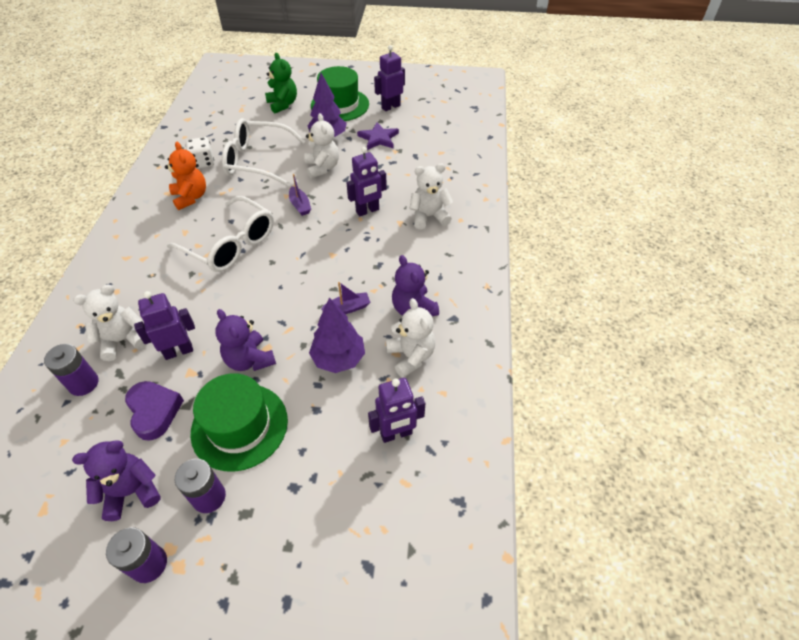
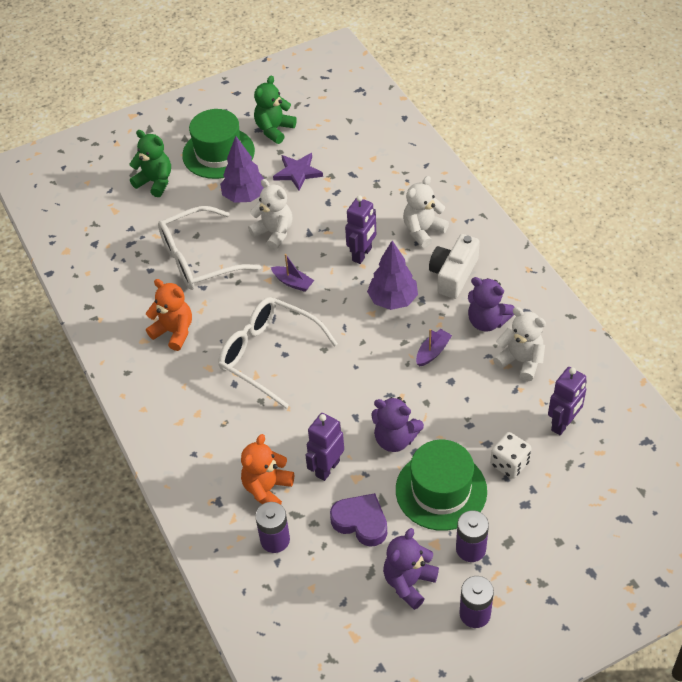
camera: 30 degrees left, 0 degrees up
white teddy bear [73,284,147,361] -> orange teddy bear [241,434,294,505]
white glasses [167,196,274,272] -> white glasses turned 150 degrees counterclockwise [218,297,338,408]
white dice [186,137,214,169] -> white dice moved to [490,432,531,479]
purple tree [309,297,365,373] -> purple tree moved to [367,241,418,310]
purple robot [374,45,405,111] -> green teddy bear [254,76,297,144]
none -> white camera [429,234,480,299]

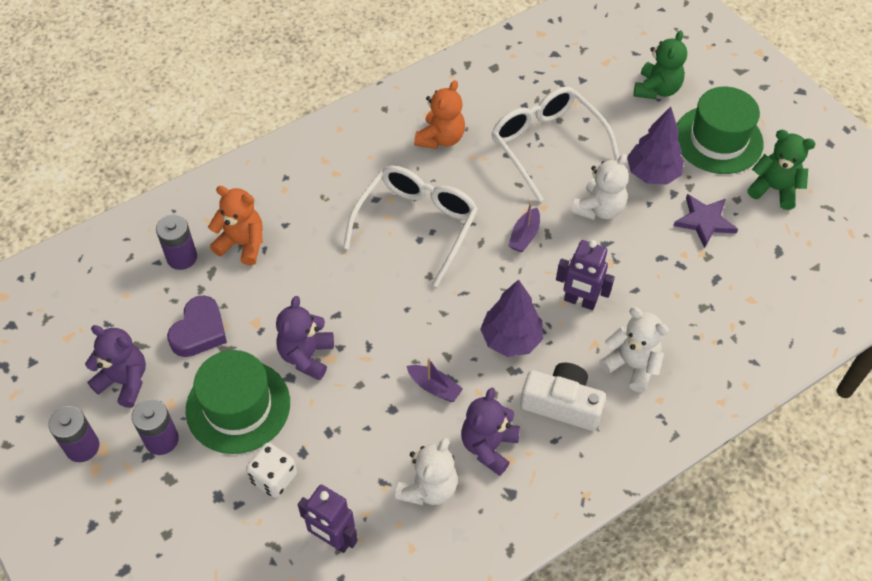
camera: 80 degrees right, 5 degrees up
purple robot [305,413,344,481] -> none

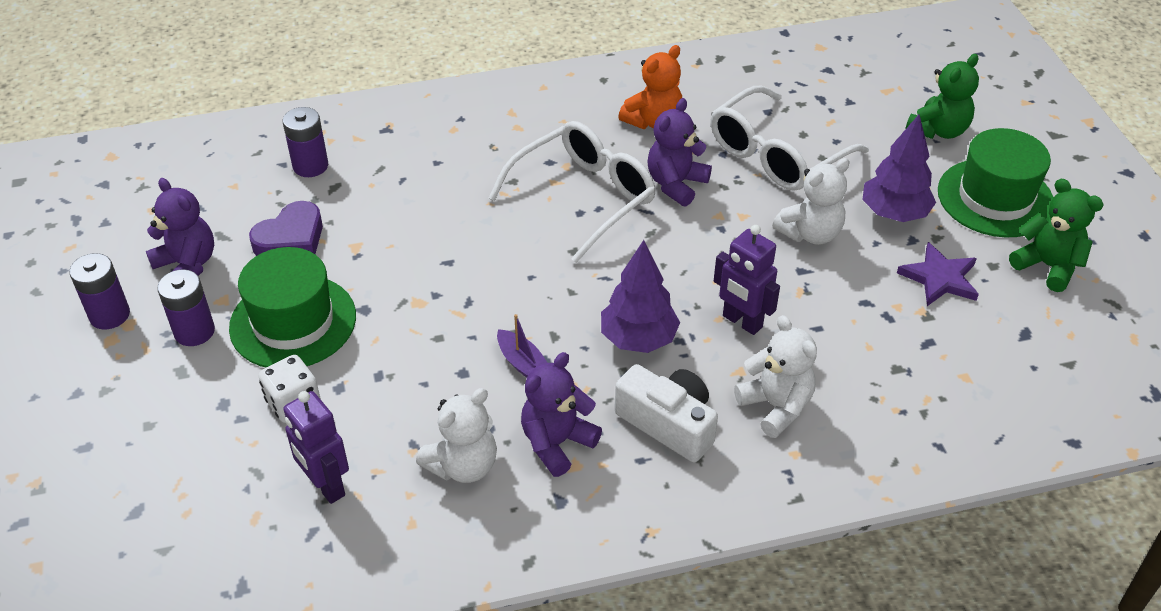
camera: 20 degrees right, 10 degrees down
orange teddy bear [208,186,263,266] -> none
purple teddy bear [276,296,334,380] -> purple teddy bear moved to [647,98,712,206]
white glasses [492,86,619,202] -> white glasses turned 120 degrees counterclockwise [711,86,869,191]
purple boat [508,202,540,252] -> none

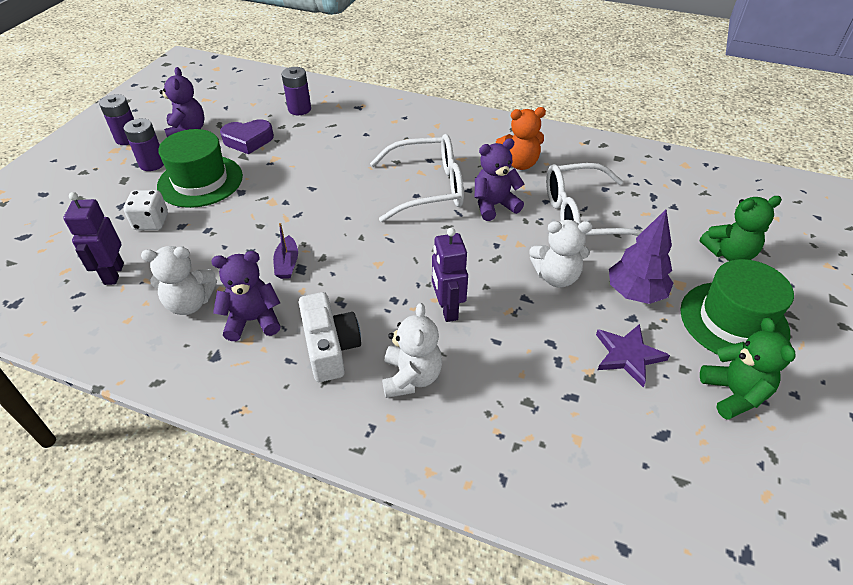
camera: 35 degrees right, 0 degrees up
purple tree [601,240,680,353] -> none

